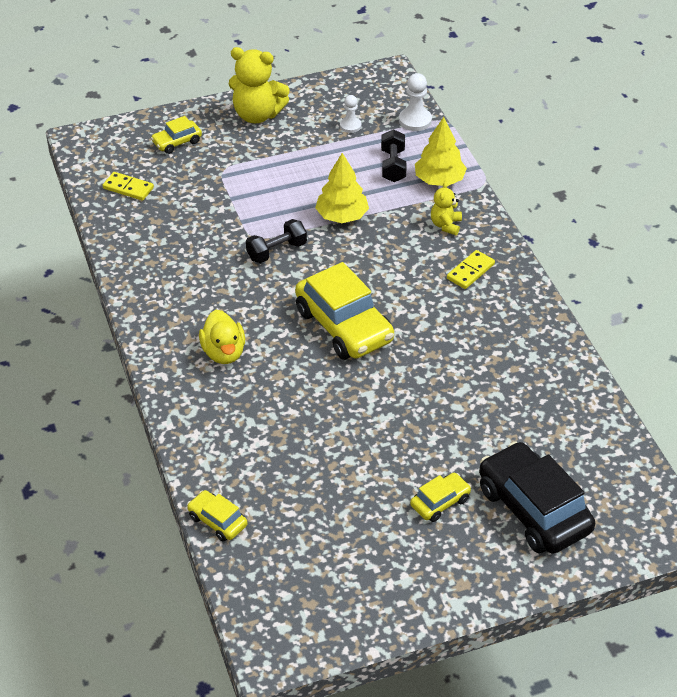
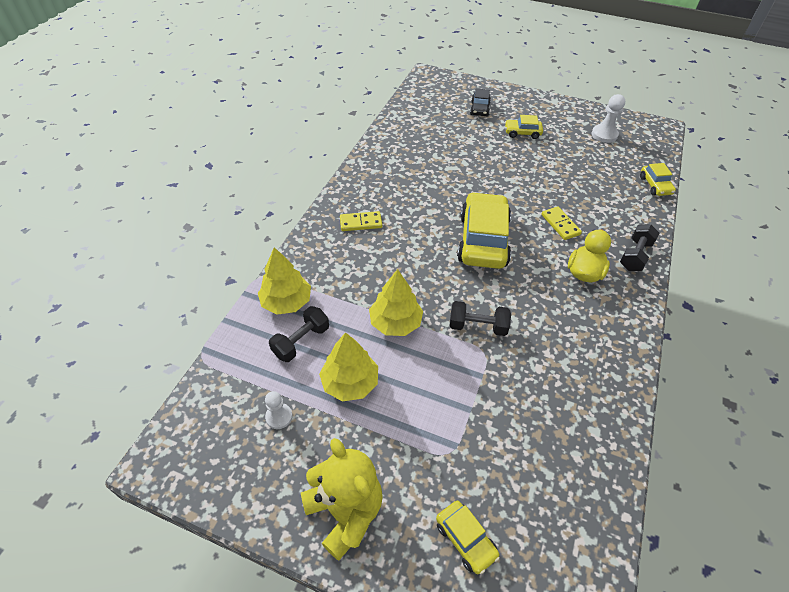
camera: 140 degrees left, 5 degrees up
yellow domino [103,172,154,201] -> yellow domino moved to [541,206,582,240]
yellow car [151,116,202,154] -> yellow car turned 45 degrees clockwise [436,501,500,574]
white pawn [399,73,432,131] -> white pawn moved to [592,94,625,143]
yellow teddy bear [431,181,462,235] -> none
black car [479,441,595,553] -> black car [470,89,491,117], size x0.49
none -> yellow tree [319,332,378,402]
none -> black dumbbell [620,224,659,271]

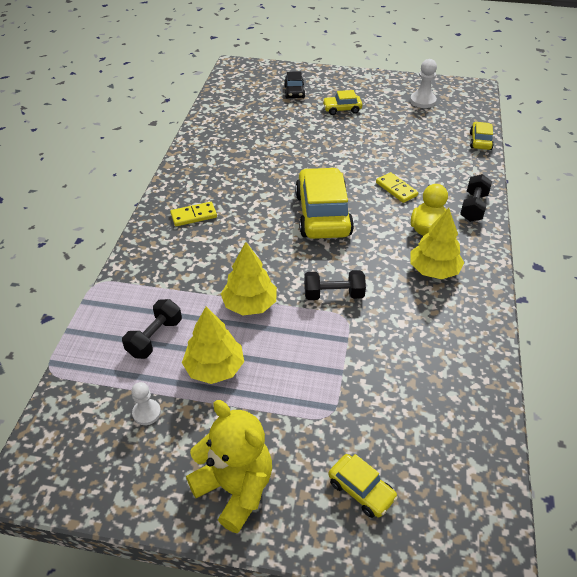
camera: 10 degrees left, 5 degrees down
yellow tree [258,247,311,315] -> yellow tree moved to [410,208,464,279]
yellow car [640,163,676,196] -> yellow car turned 150 degrees counterclockwise [470,122,494,150]

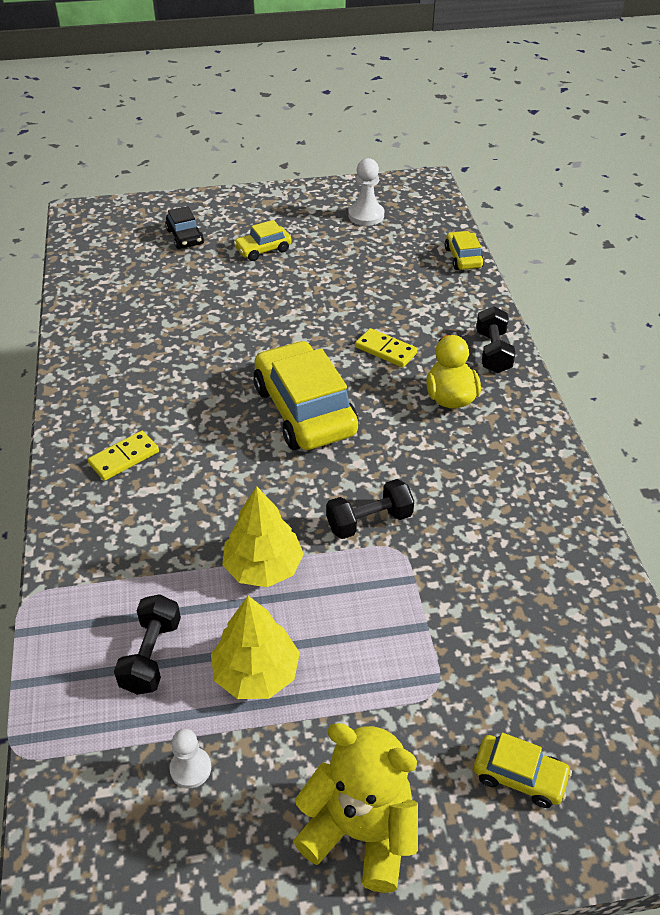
camera: 20 degrees left, 0 degrees up
yellow tree [410,208,464,279] -> none

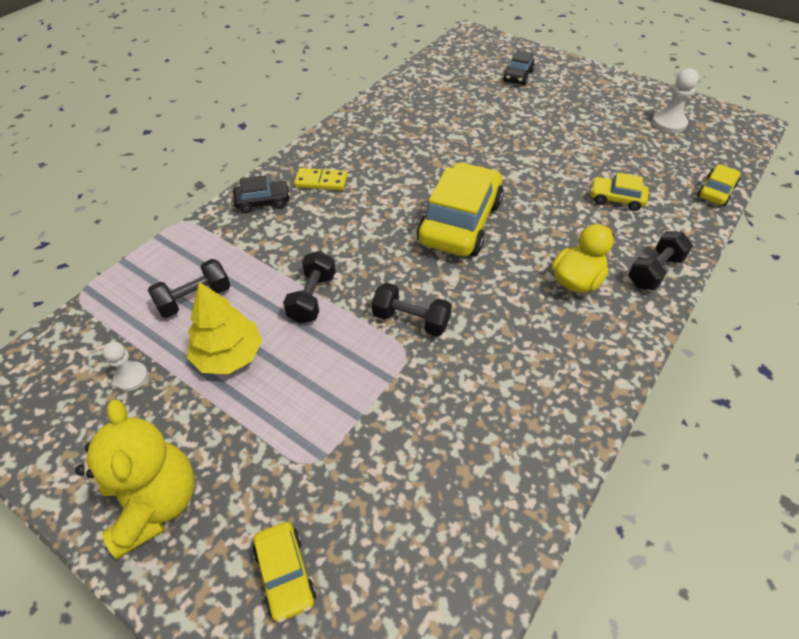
camera: 45 degrees right, 5 degrees up
yellow tree [222,486,304,587] -> black dumbbell [283,251,336,323]
yellow car [234,220,292,261] -> yellow car moved to [590,172,649,211]
yellow domino [355,328,418,368] -> none
none -> black car [233,175,290,213]

